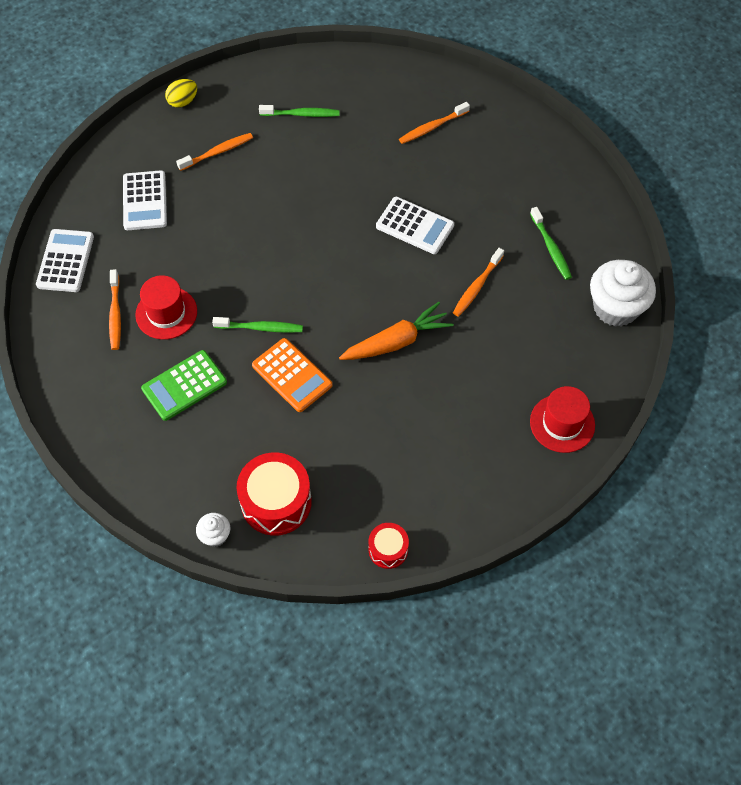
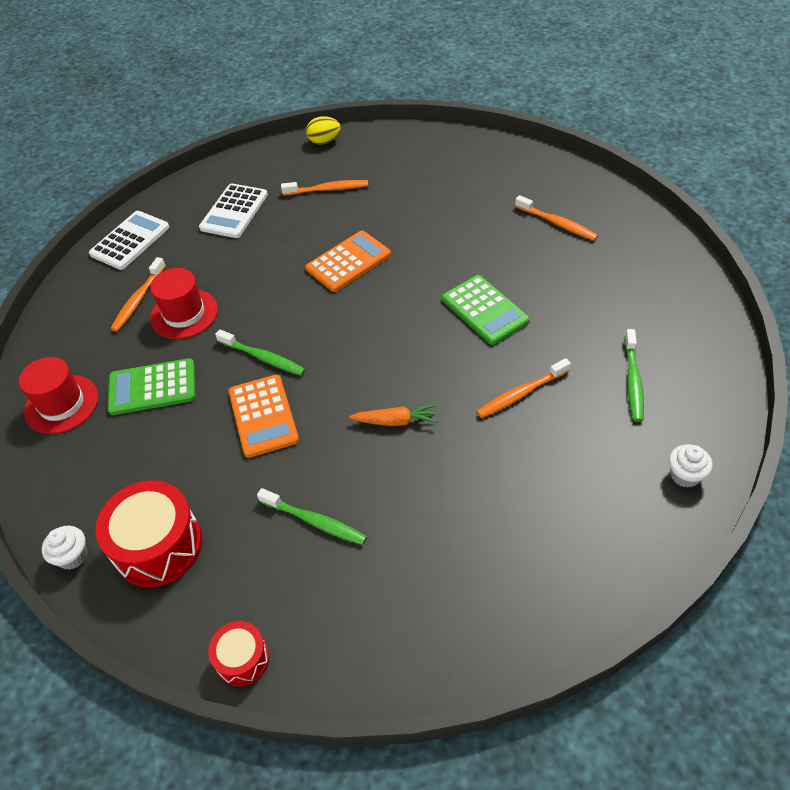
camera: 30 degrees right, 10 degrees down
green toothbrush [259,105,340,117] -> green toothbrush moved to [257,488,367,545]
orange carrot [339,302,454,360] -> orange carrot [349,404,438,426], size x0.60
white calculator [376,197,454,254] -> green calculator [442,275,530,345]
orange toothbrush [399,102,470,144] -> orange toothbrush turned 135 degrees counterclockwise [515,195,598,241]
red hat [530,386,595,453] -> red hat moved to [19,357,98,434]
white cupcake [590,260,656,327] -> white cupcake [669,444,713,488], size x0.48
none -> orange calculator [306,231,391,292]

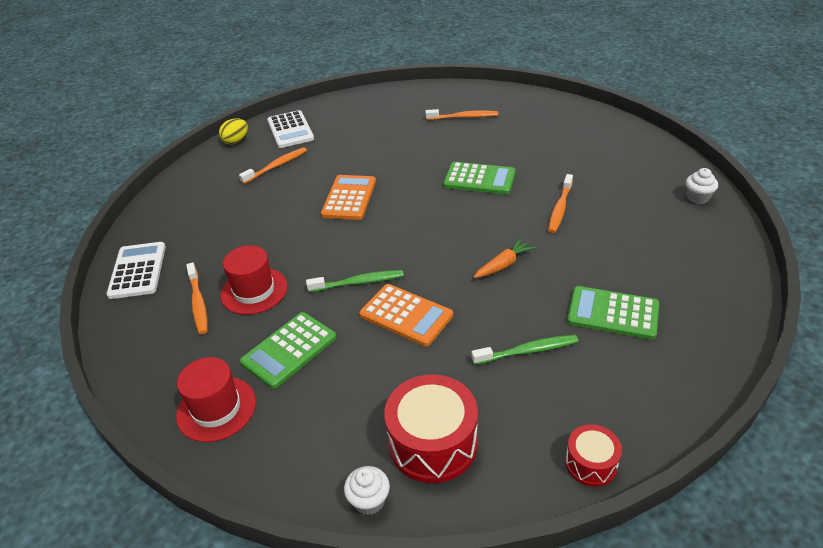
camera: 40 degrees left, 10 degrees down
white calculator [199,183,268,238] -> white calculator moved to [267,110,314,148]
green toothbrush [624,329,644,422] -> none
none -> green calculator [567,286,659,340]

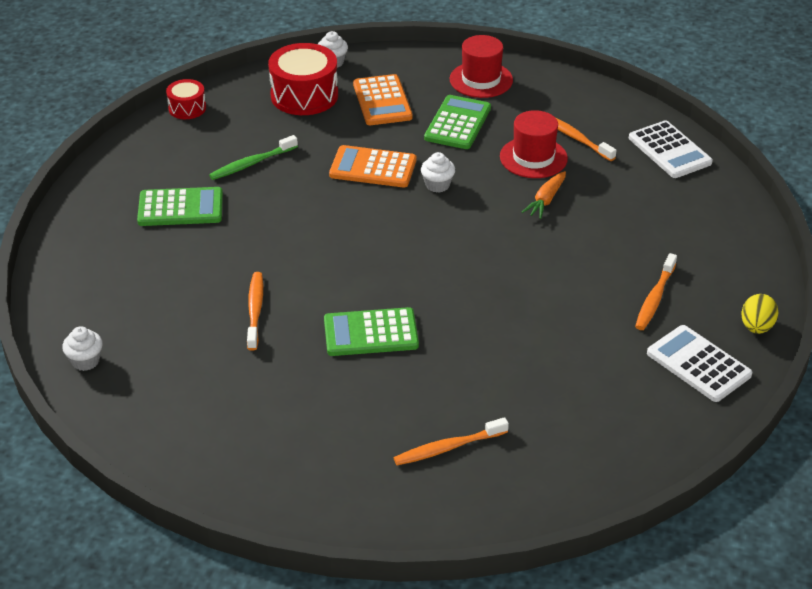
camera: 155 degrees right, 0 degrees up
green toothbrush [306,270,404,292] -> white cupcake [421,152,455,193]
orange calculator [321,175,376,220] -> orange calculator moved to [353,74,413,125]
orange carrot [474,238,536,278] -> orange carrot moved to [522,171,566,219]

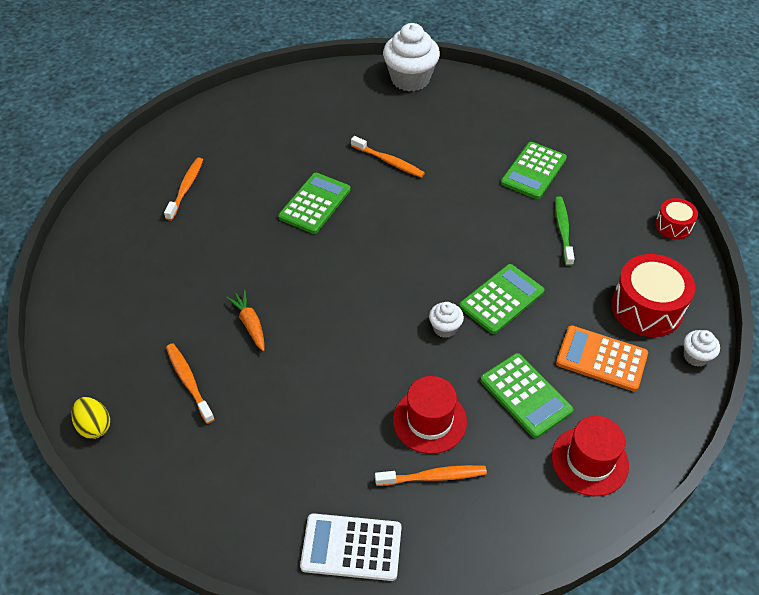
camera: 125 degrees right, 10 degrees up
white cupcake [62,326,103,371] -> white cupcake [383,23,440,91], size x2.08
orange calculator [329,145,416,188] -> green calculator [459,264,545,334]
orange carrot [522,171,566,219] -> orange carrot moved to [226,290,265,351]
white calculator [647,325,752,402] -> none

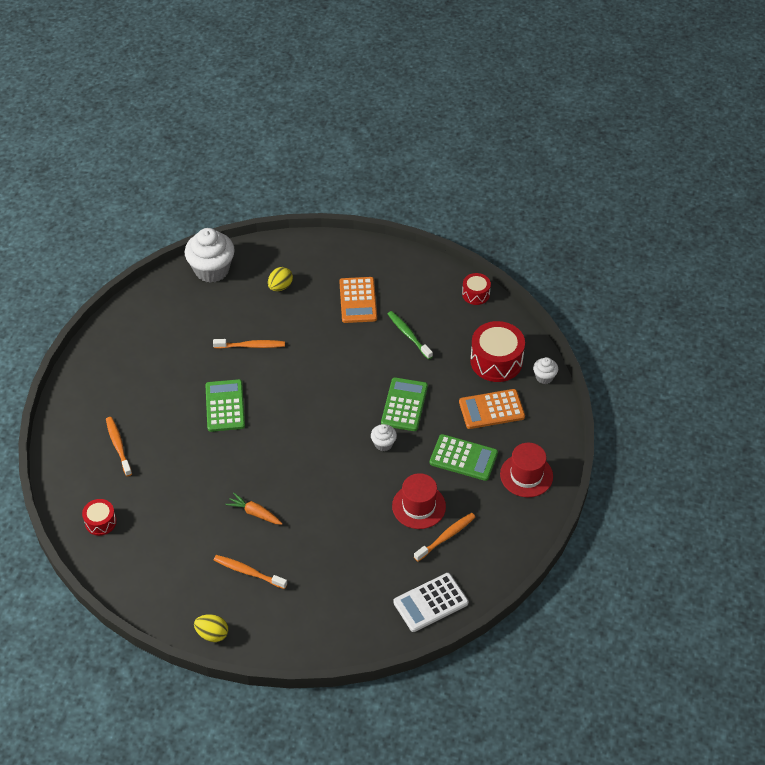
camera: 35 degrees left, 0 degrees up
green calculator [501,142,567,199] -> orange calculator [339,277,377,323]
none -> red drum [82,499,117,536]
none -> yellow egg [268,267,293,291]

